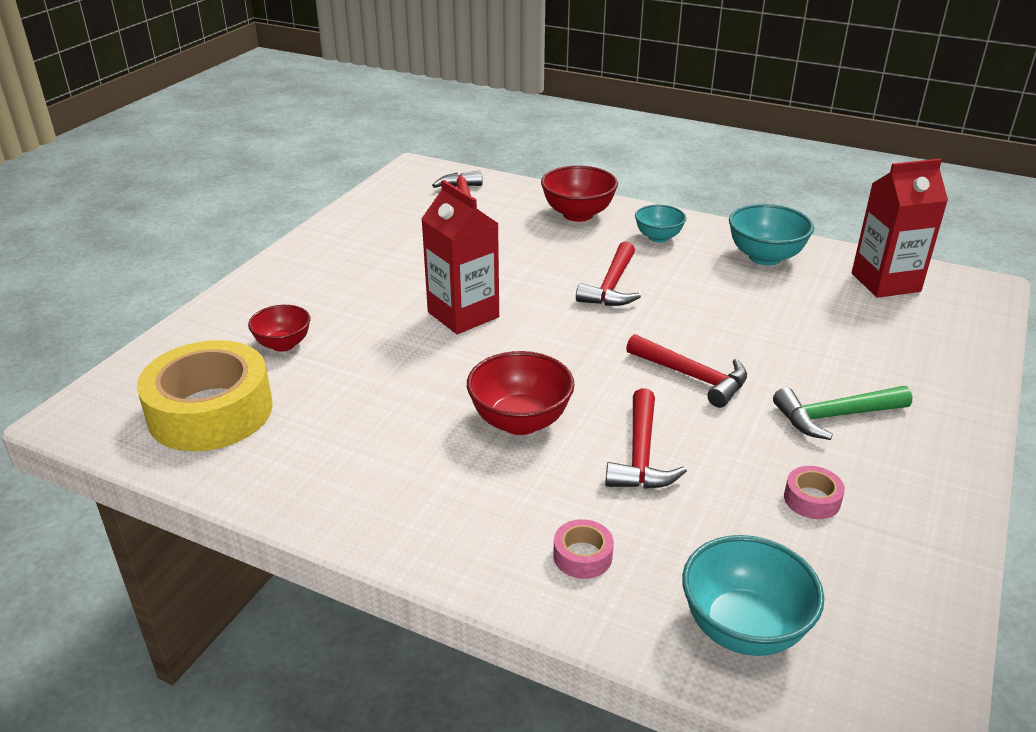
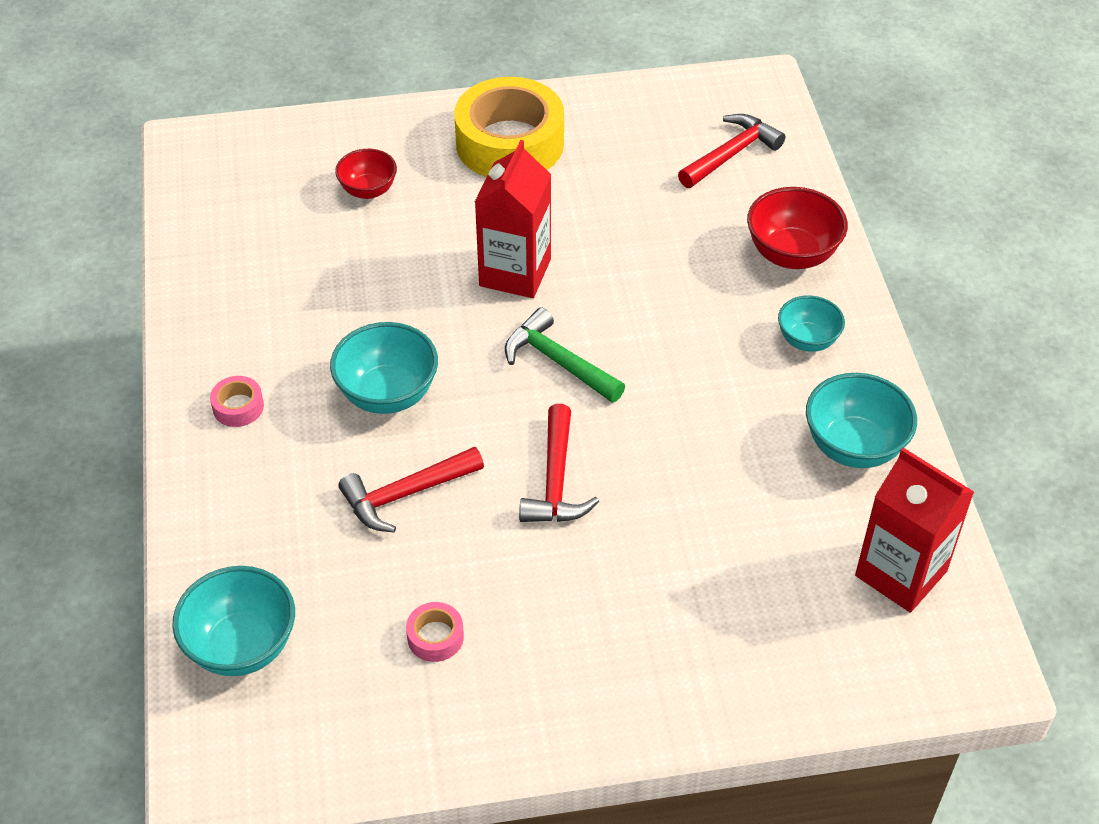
camera: 55 degrees right, 15 degrees up
yellow tape [137,340,273,451] -> yellow tape moved to [454,77,564,177]
red bowl [467,351,575,435] -> turquoise bowl [330,322,438,414]
pink tape [553,519,614,579] -> pink tape moved to [210,376,264,427]
red hammer [576,242,641,306] -> none
green hammer [773,386,913,440] -> green hammer moved to [505,307,625,403]

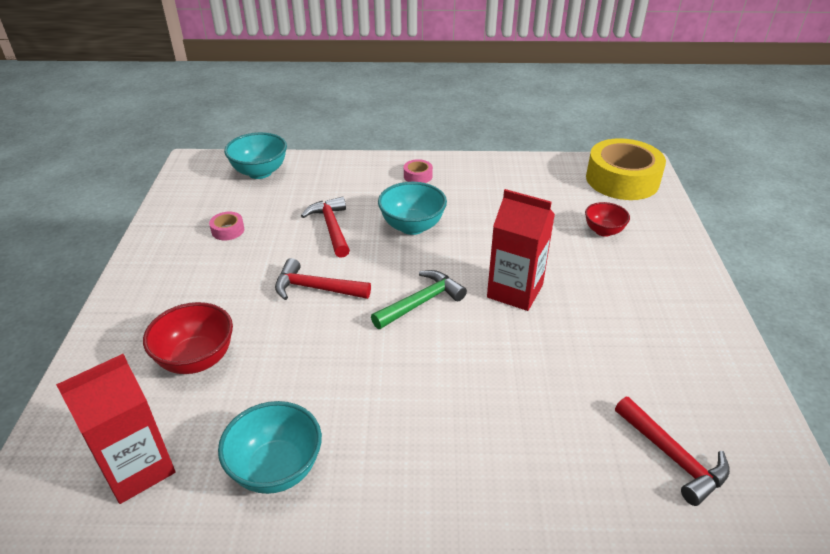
camera: 100 degrees right, 10 degrees down
yellow tape [454,77,564,177] -> yellow tape moved to [586,138,666,200]
red bowl [747,187,848,269] -> red bowl moved to [143,302,233,374]
turquoise bowl [778,295,845,352] -> none

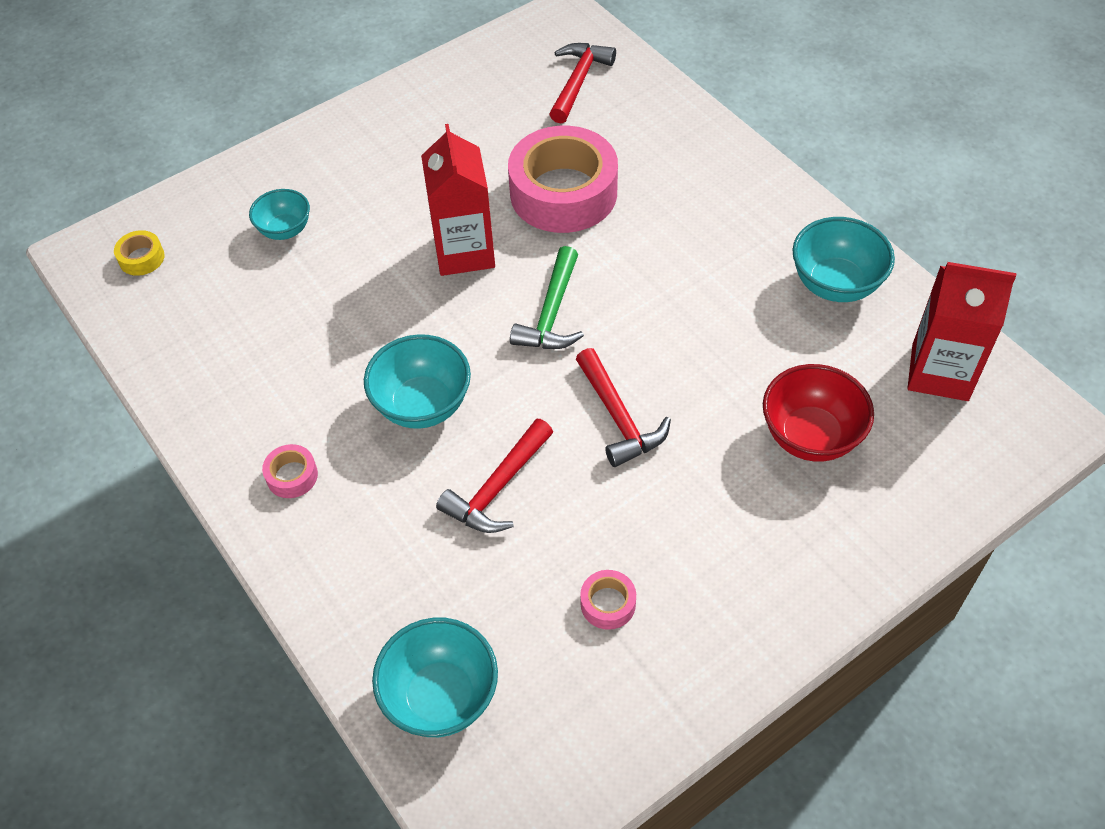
camera: 125 degrees left, 15 degrees up
green hammer [371,270,467,329] -> green hammer turned 90 degrees counterclockwise [510,246,584,349]
red bowl [585,202,630,237] -> turquoise bowl [249,189,310,240]
yellow tape [586,138,666,200] -> yellow tape [114,230,165,276], size x0.41
none -> pink tape [508,126,618,233]

